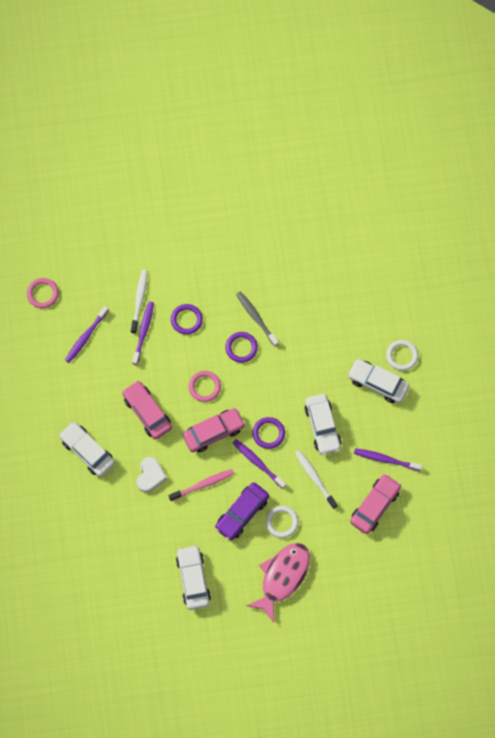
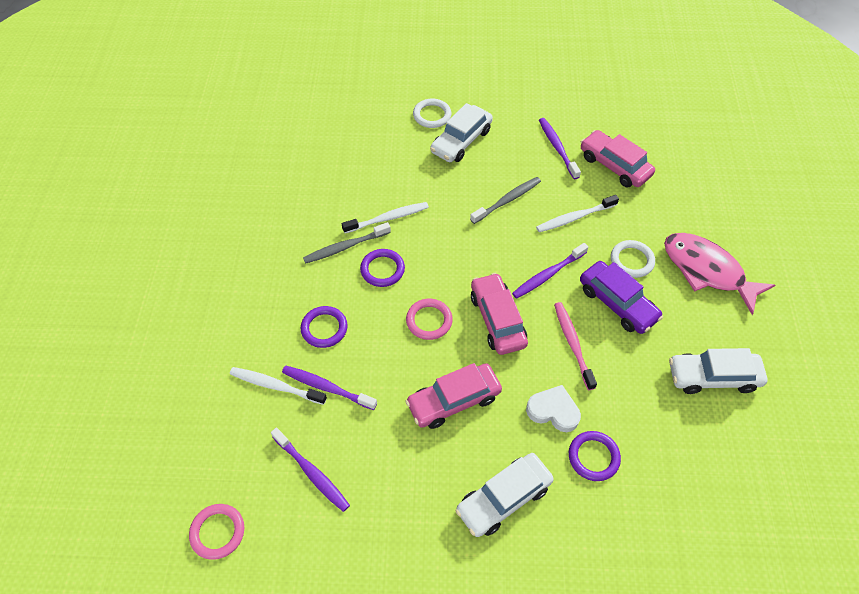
camera: 80 degrees left, 15 degrees down
purple ring [252,417,285,449] -> purple ring moved to [569,431,621,481]
white car [305,394,341,455] -> grey toothbrush [470,177,541,224]
purple toothbrush [354,448,422,471] -> purple toothbrush turned 135 degrees clockwise [539,118,581,179]
none -> white toothbrush [342,202,429,233]

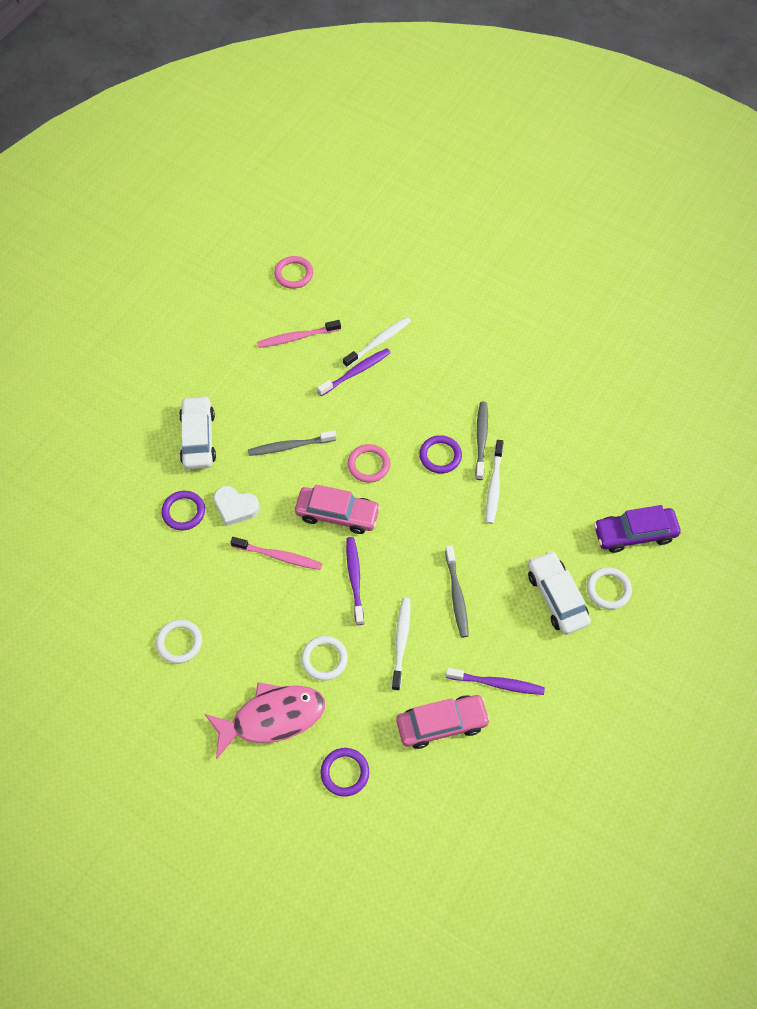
camera: 120 degrees right, 5 degrees up
purple toothbrush [271,428,350,512] -> pink toothbrush [257,320,341,348]
purple ring [301,306,348,348] -> purple ring moved to [320,748,369,797]
pink car [405,363,502,429] -> grey toothbrush [248,430,337,456]
white heart [526,385,581,432] -> white heart turned 60 degrees clockwise [214,486,260,526]
purple car [580,261,663,334] -> purple car moved to [594,505,681,553]
white car [669,348,767,394] -> white ring [156,619,202,664]

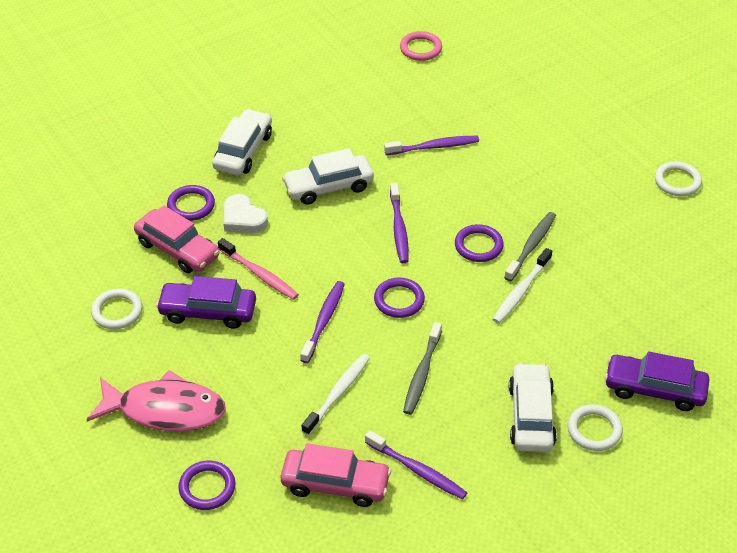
camera: 25 degrees right, 15 degrees down
grey toothbrush [248,430,337,456] -> white car [282,148,374,205]
pink toothbrush [257,320,341,348] -> none
pink car [295,484,381,534] -> pink car moved to [134,205,220,273]
white ring [301,636,348,681] -> white ring moved to [655,161,702,196]
white toothbrush [343,317,411,368] -> none
pink ring [348,444,390,483] -> purple toothbrush [390,183,409,263]
none -> purple car [156,276,256,329]
none -> purple ring [374,278,425,318]

